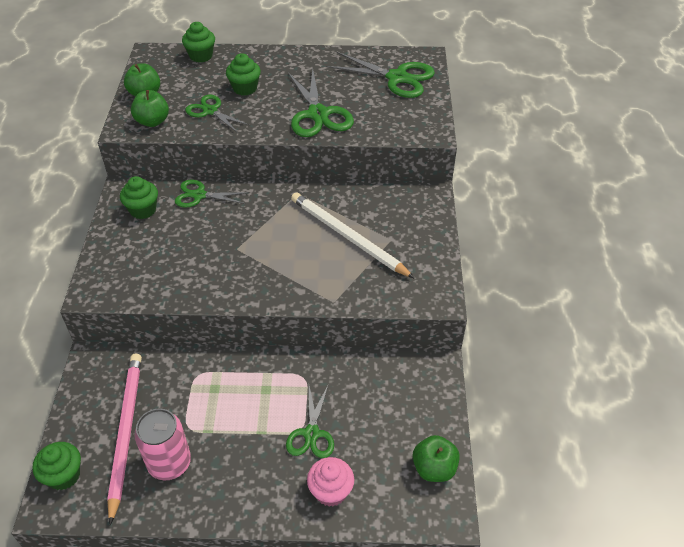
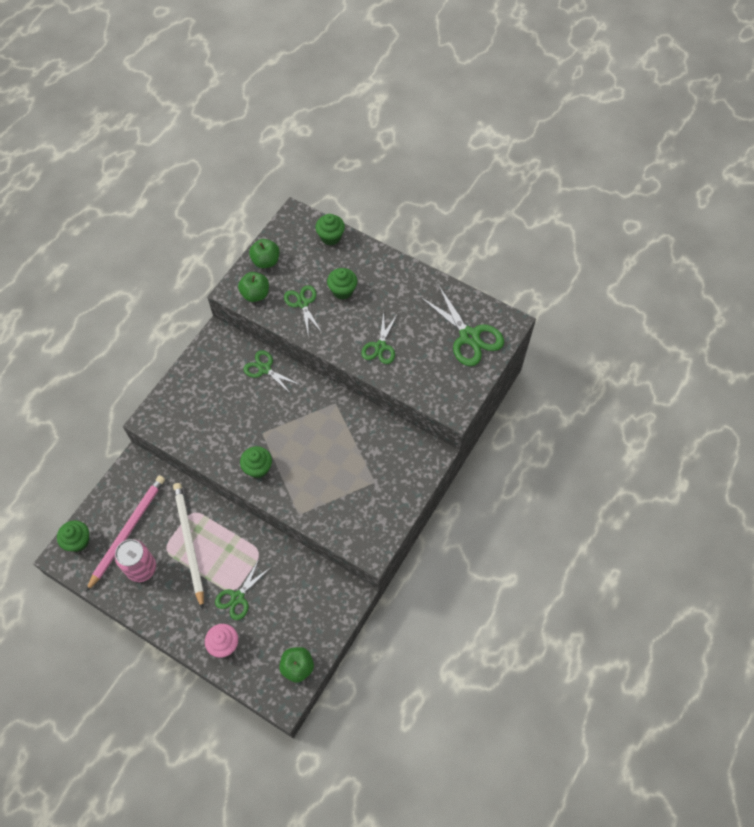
camera: 30 degrees right, 15 degrees up
green cupcake [120,176,158,219] -> green cupcake moved to [240,446,272,478]
green scissors [288,69,354,137] -> green scissors [361,311,398,364], size x0.62
white pencil [291,193,414,278] -> white pencil moved to [173,483,204,609]

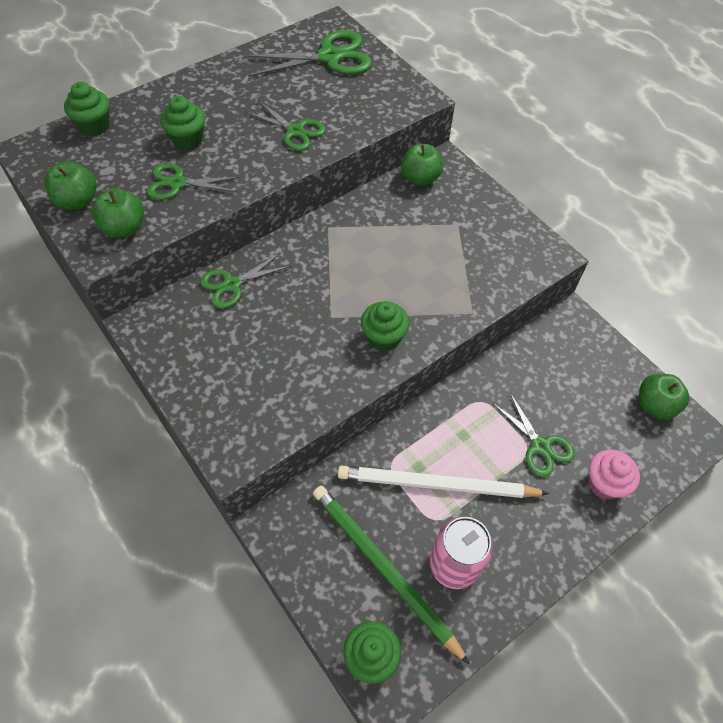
camera: 70 degrees left, 5 degrees down
pink pencil [86,475,165,592] -> green pencil [313,486,470,665]
none -> green apple [401,144,443,186]

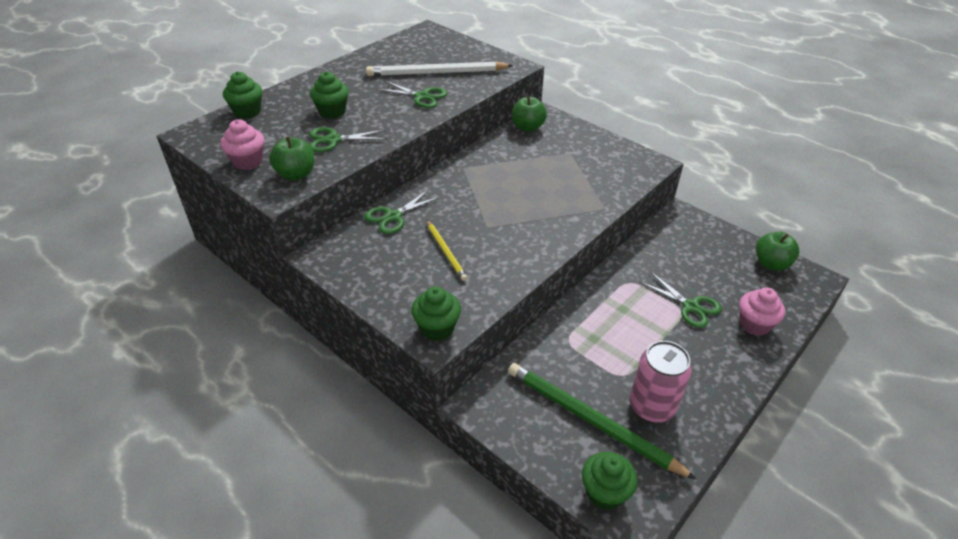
camera: 10 degrees left, 15 degrees down
green apple [45,161,97,210] -> pink cupcake [221,119,264,170]
green scissors [243,30,372,77] -> none
white pencil [338,465,549,498] -> white pencil moved to [366,62,513,76]
green cupcake [361,301,410,352] -> green cupcake moved to [411,286,461,341]
none -> yellow pencil [426,220,467,281]

